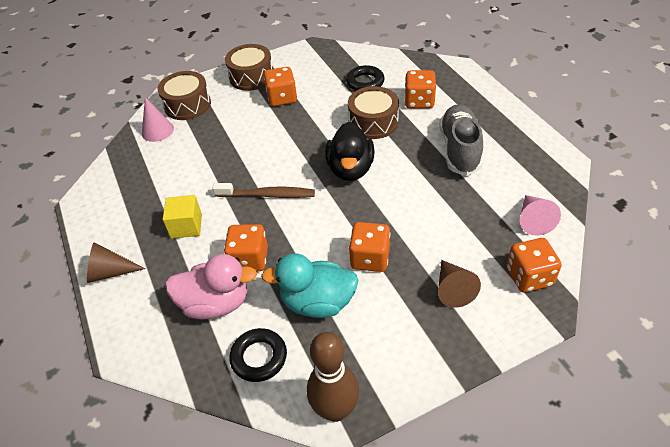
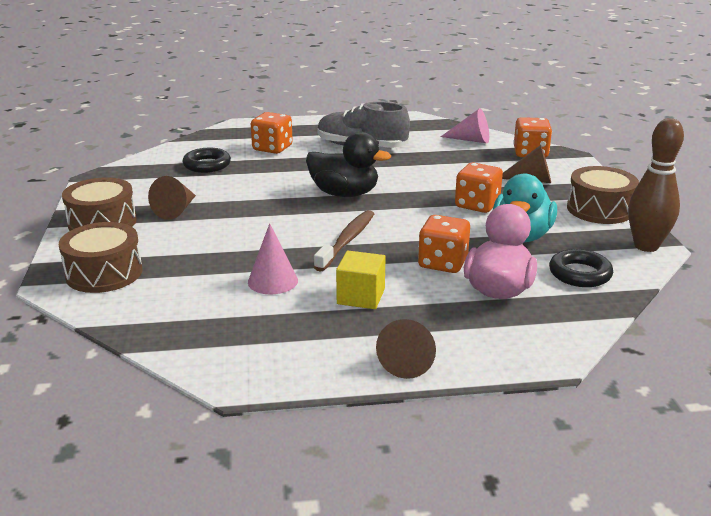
camera: 75 degrees left, 20 degrees down
pink cone [142,97,174,142] -> pink cone moved to [248,223,298,294]
orange dice [264,67,297,107] -> brown cone [148,176,196,220]
brown drum [348,86,399,139] -> brown drum moved to [567,166,639,224]

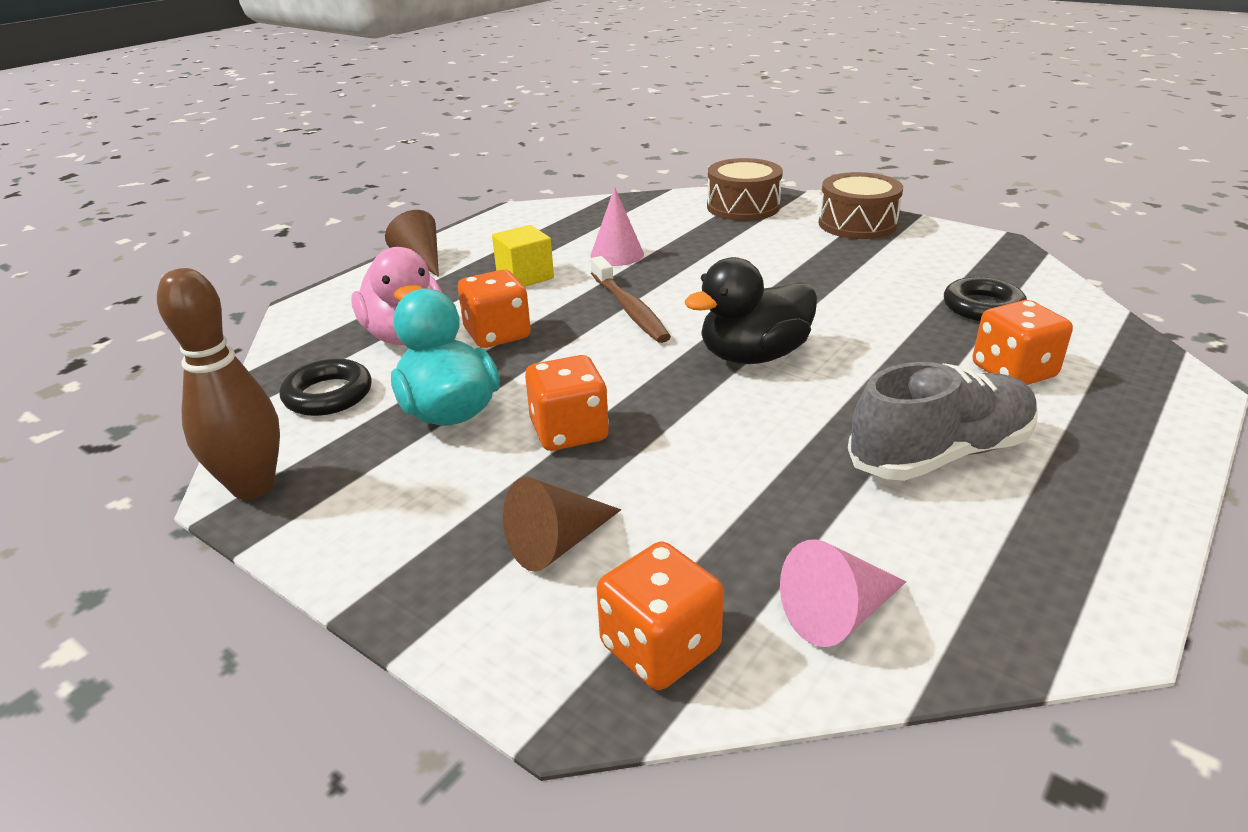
camera: 135 degrees right, 5 degrees up
brown cone [148,176,196,220] -> none
brown drum [567,166,639,224] -> none

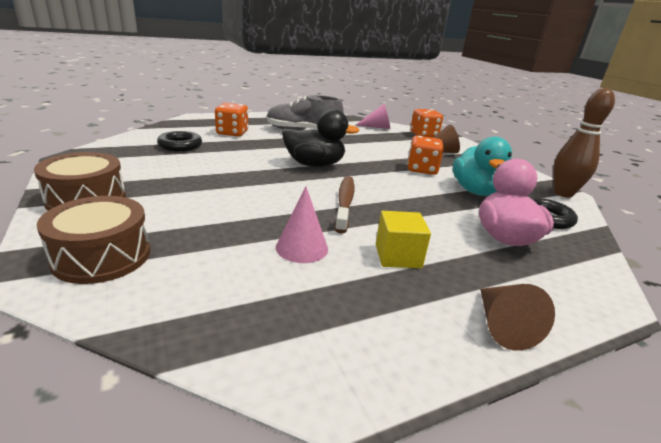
camera: 155 degrees left, 5 degrees down
orange dice [458,270,531,348] -> none

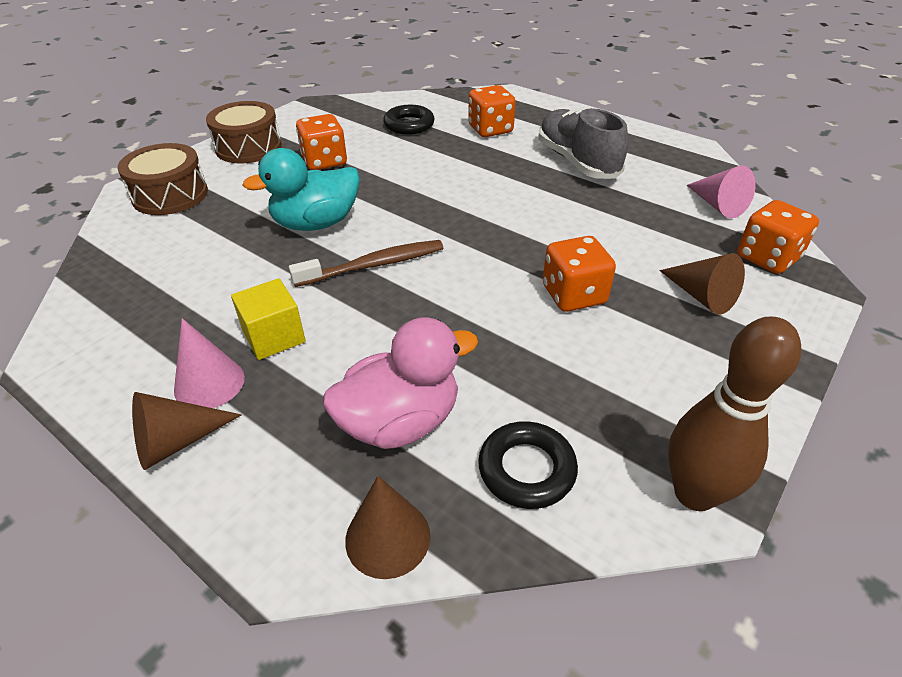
camera: 65 degrees right, 15 degrees up
pink cone [276,187,328,263] -> pink cone moved to [174,318,245,408]
black duck [282,109,360,167] -> none
turquoise duck [453,136,512,196] -> turquoise duck moved to [242,148,360,231]
none -> orange dice [296,114,347,170]
none -> brown cone [345,476,430,579]

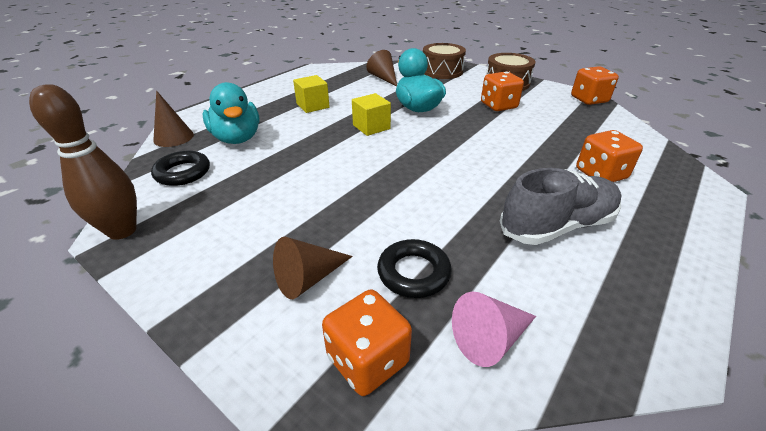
camera: 90 degrees right, 5 degrees down
brown cone [132,392,242,470] -> brown cone moved to [366,50,397,86]
pink cone [174,318,245,408] -> none
brown toothbrush [289,240,443,287] -> yellow cube [352,93,391,136]
pink duck [323,317,478,449] -> turquoise duck [202,82,259,144]
black ring [383,105,435,135] -> black ring moved to [377,239,452,298]
orange dice [543,236,616,312] -> orange dice moved to [571,66,619,105]

